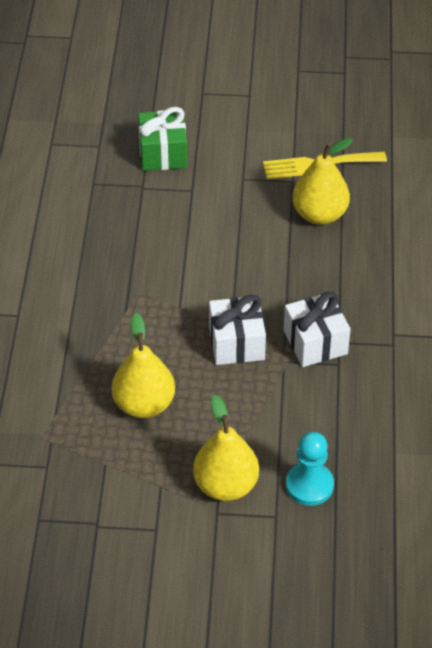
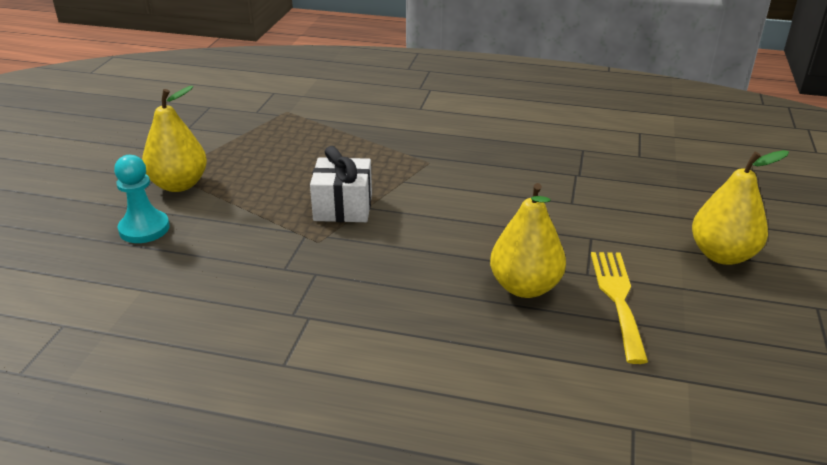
camera: 100 degrees right, 15 degrees down
yellow pear [112,313,175,418] -> yellow pear moved to [692,150,789,265]
green gift [138,107,187,171] -> none
white gift [284,292,351,367] -> none

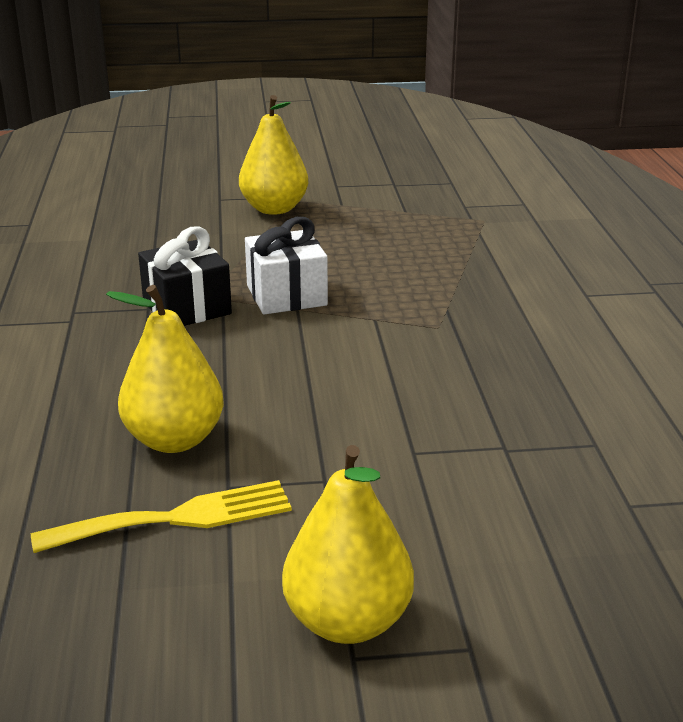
camera: 70 degrees right, 5 degrees down
turquoise pawn [114,155,170,243] -> none
none -> black gift [138,226,232,326]

